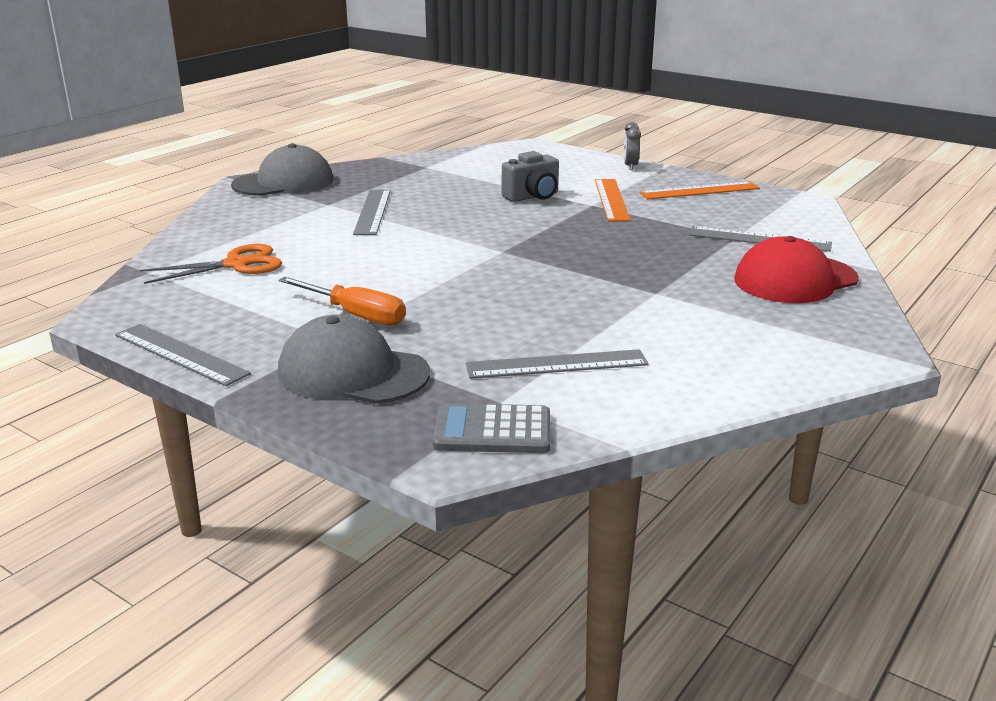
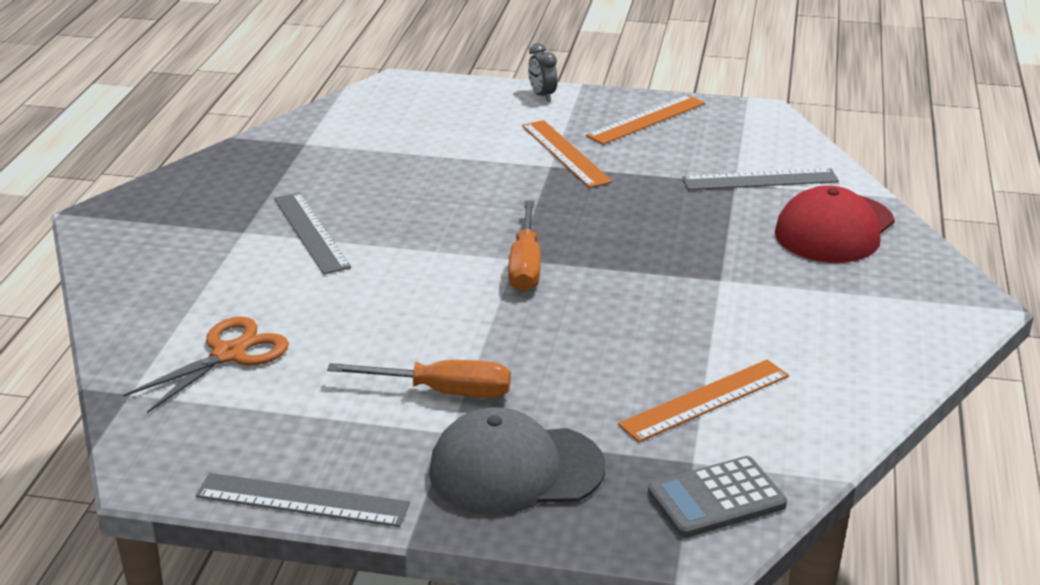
camera: 25 degrees left, 5 degrees up
grey cap [231,143,334,196] -> none
grey ruler [466,349,649,379] -> orange ruler [618,360,789,442]
grey camera [502,151,559,202] -> none
none -> orange screwdriver [508,200,541,292]

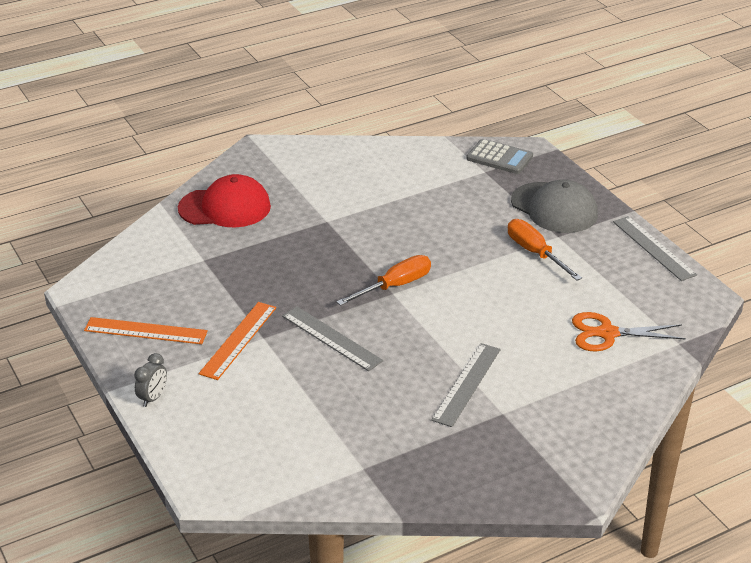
camera: 130 degrees left, 5 degrees up
orange ruler [618,360,789,442] -> none
grey ruler [682,168,839,190] -> grey ruler moved to [282,306,383,371]

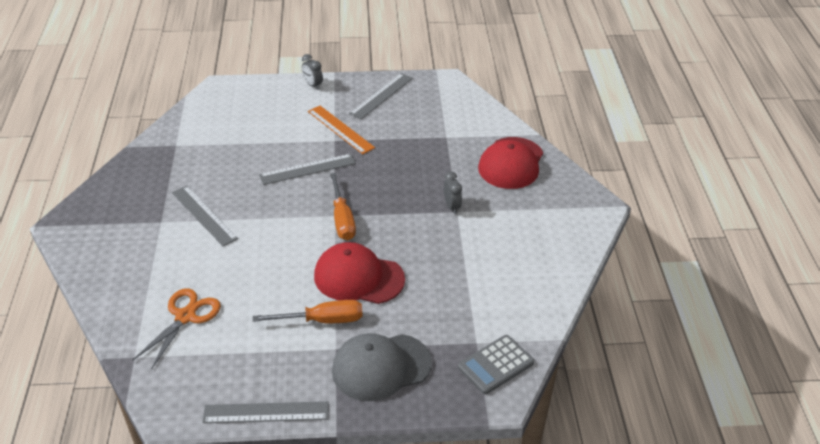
camera: 115 degrees right, 5 degrees up
orange ruler [84,317,208,344] -> grey ruler [349,73,413,119]
none -> red cap [314,242,405,304]
none -> grey clock [444,172,462,214]

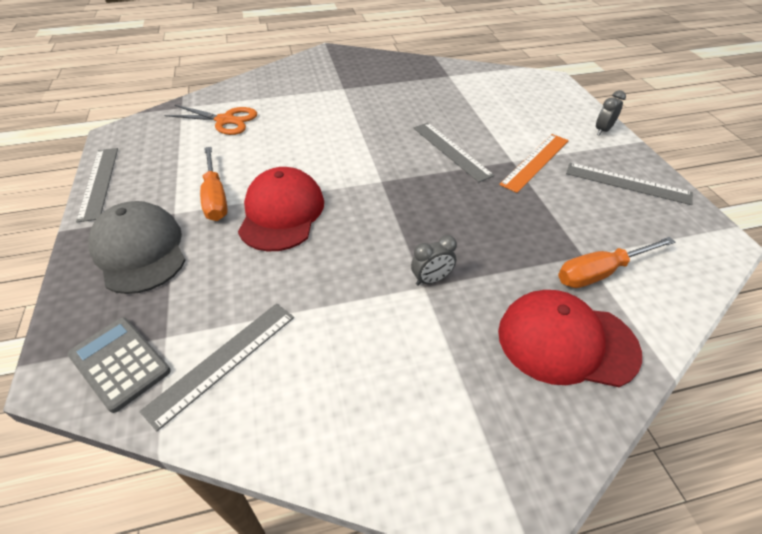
camera: 80 degrees right, 5 degrees up
grey ruler [172,186,238,246] -> grey ruler moved to [139,303,294,431]
orange screwdriver [330,173,356,240] -> orange screwdriver moved to [558,237,675,288]

